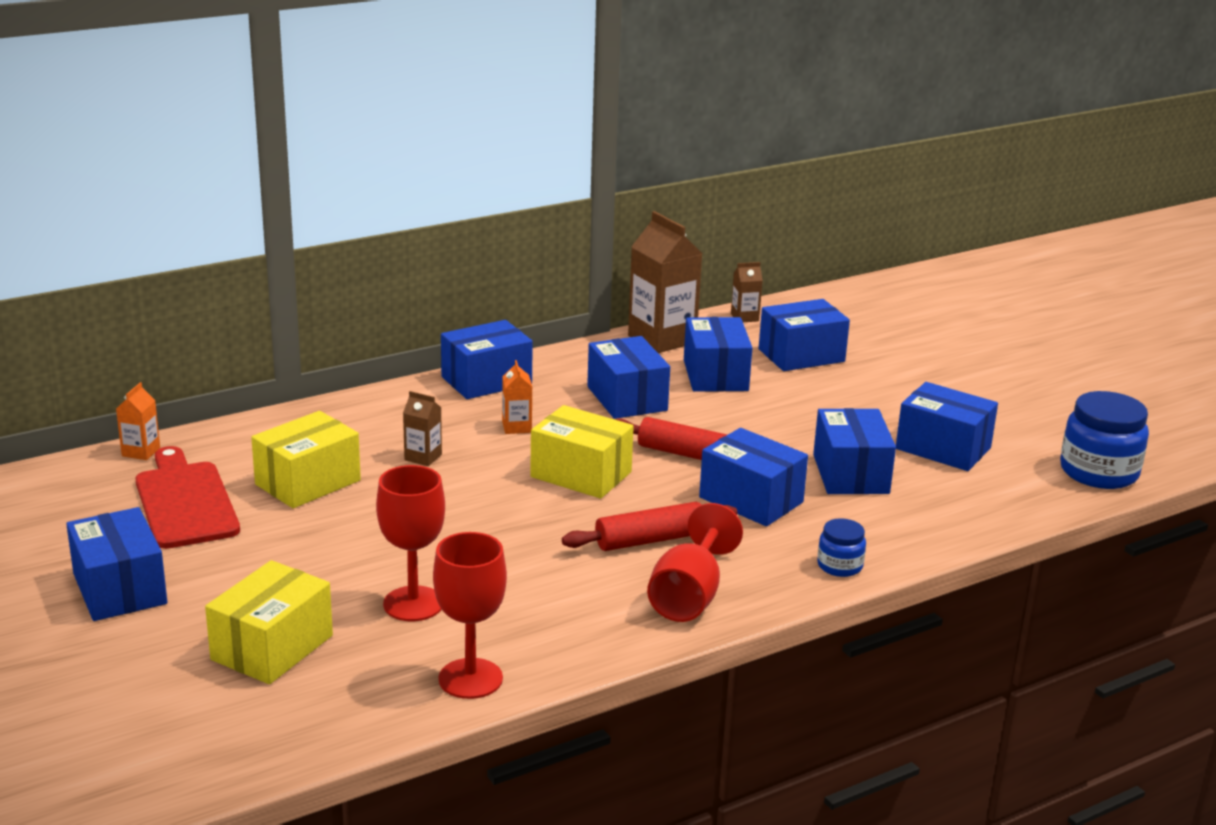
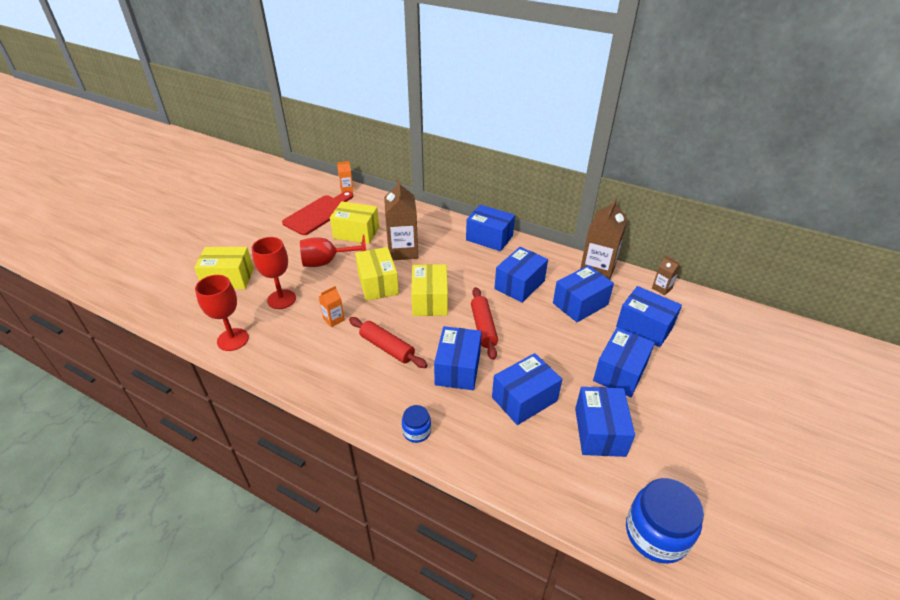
camera: 60 degrees right, 15 degrees up
blue box [66,507,167,621] -> blue box moved to [593,328,655,397]
brown carton [403,391,442,466] -> brown carton [384,179,418,260], size x2.10
orange carton [502,360,532,434] -> orange carton moved to [319,286,345,327]
red goblet [647,503,743,622] -> red goblet moved to [300,235,366,267]
none -> yellow box [355,247,399,301]

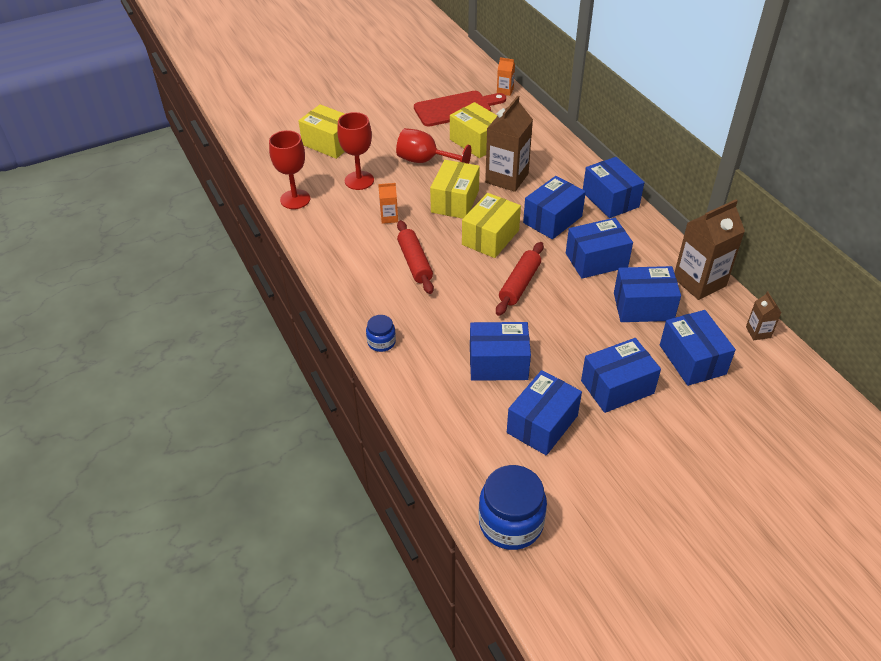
camera: 35 degrees right, 5 degrees up
blue box [434,326,482,390] -> blue box moved to [523,176,586,239]

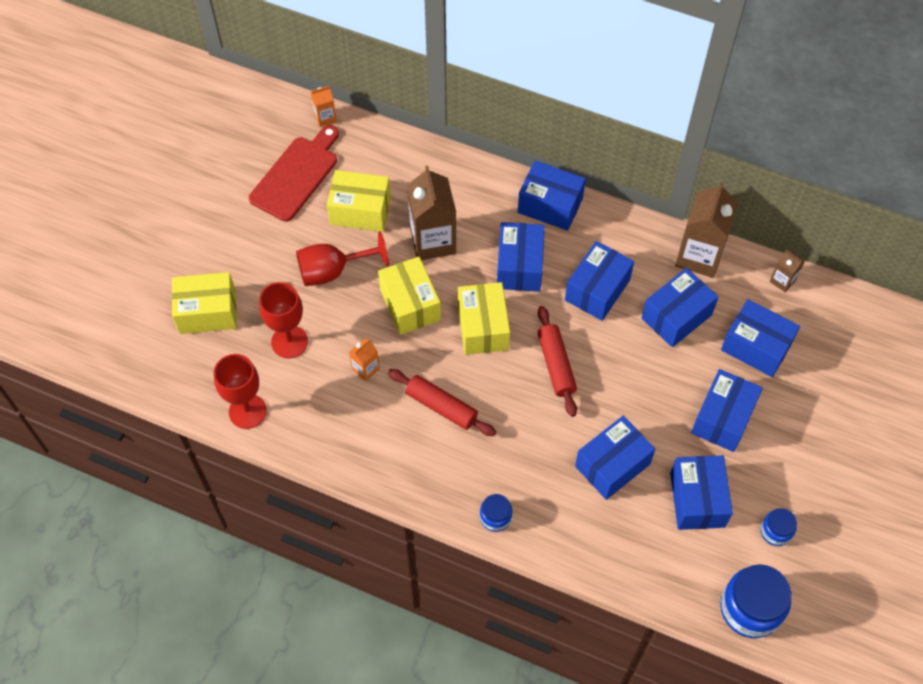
camera: 40 degrees left, 15 degrees up
none -> blue jar [761,508,797,546]

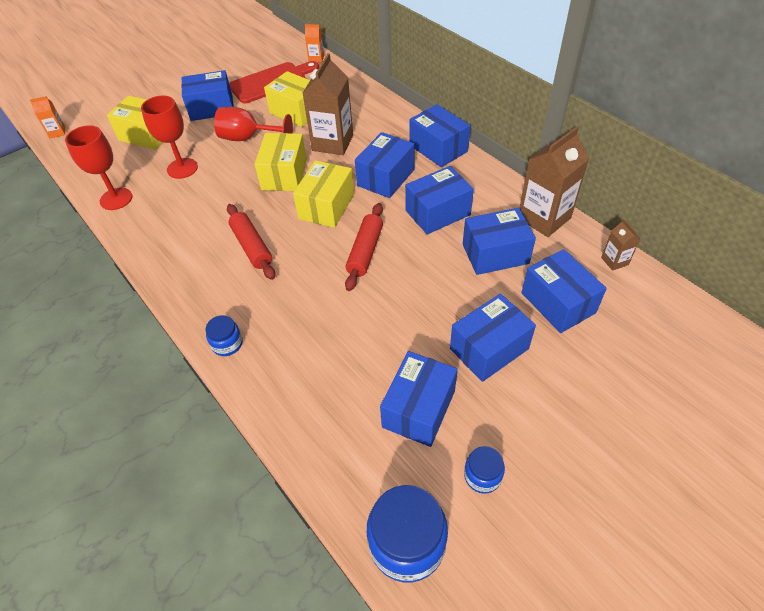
camera: 30 degrees right, 10 degrees down
orange carton [349,339,380,382] -> orange carton moved to [30,96,65,138]
blue box [575,416,656,500] -> blue box moved to [181,70,234,121]

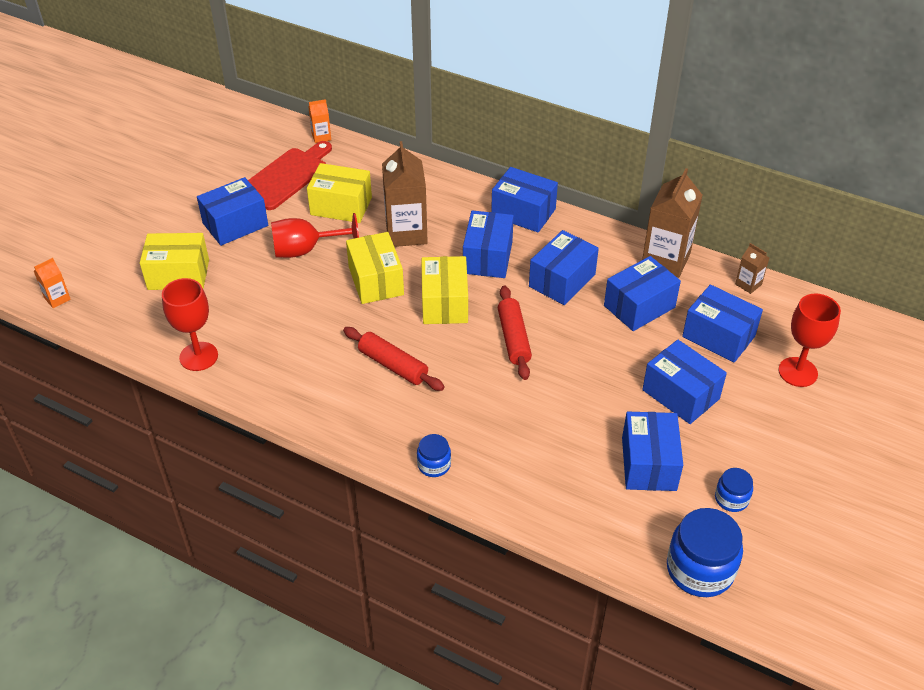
camera: 25 degrees left, 5 degrees down
red goblet [141,96,198,179] -> red goblet moved to [778,294,841,387]
blue box [450,294,536,382] -> blue box turned 75 degrees counterclockwise [642,340,727,424]

